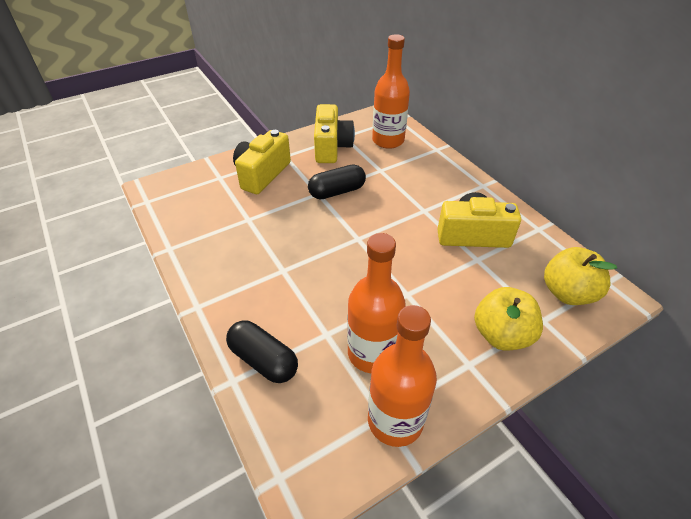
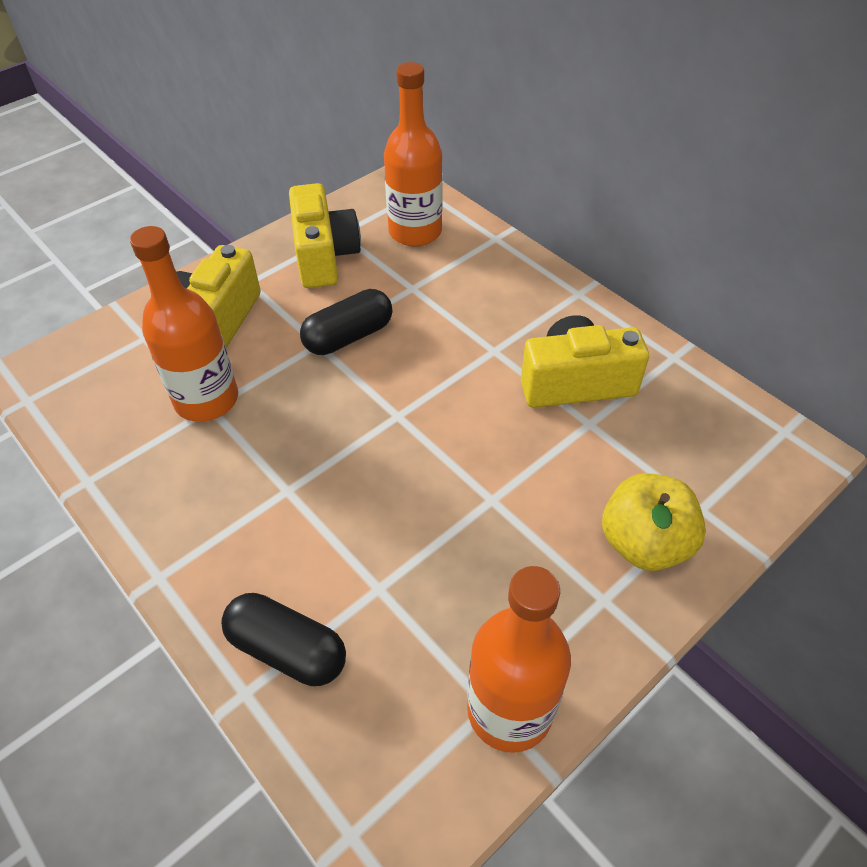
camera: 10 degrees left, 5 degrees up
orange bottle [347,233,406,373] -> orange bottle moved to [130,226,238,422]
yellow apple [544,247,617,305] -> none

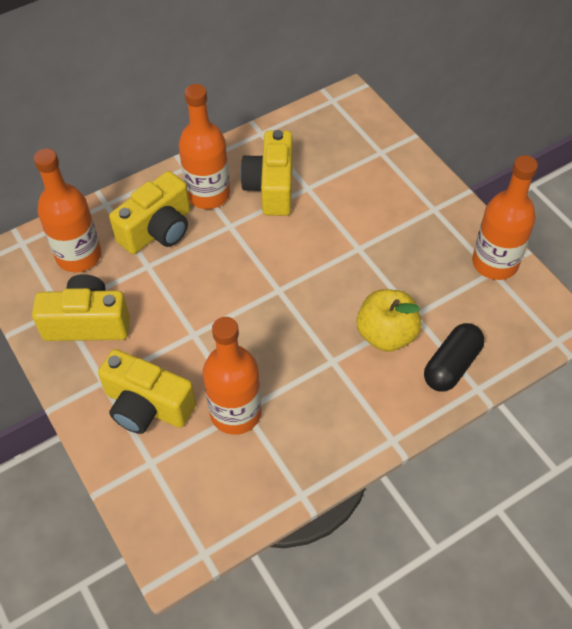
camera: 80 degrees left, 5 degrees up
black capsule [300,289,392,355] -> none
yellow apple [602,473,706,571] -> yellow apple moved to [357,289,422,352]
none -> yellow camera [109,171,190,254]
none -> orange bottle [179,84,230,209]

